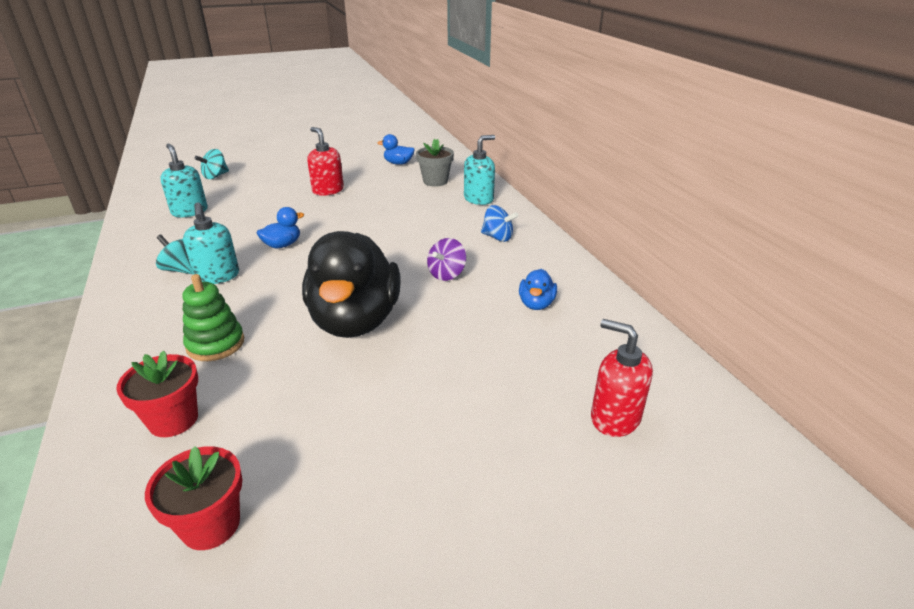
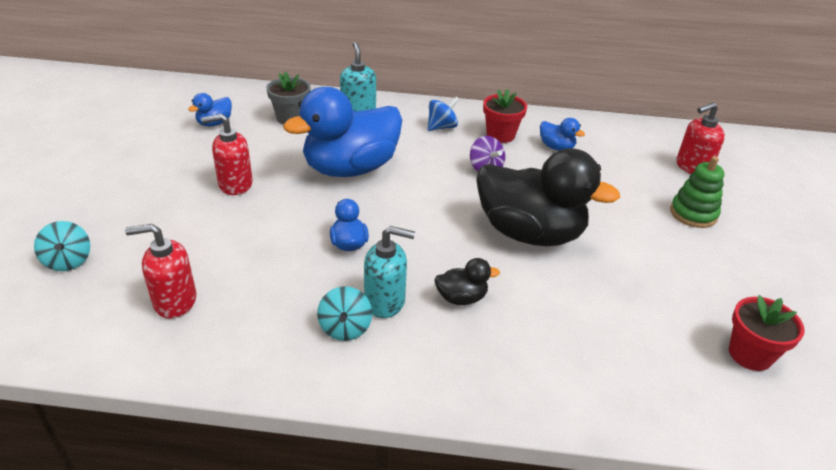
camera: 65 degrees left, 5 degrees up
red flower pot [116,351,198,437] -> red flower pot moved to [483,89,527,143]
turquoise spinning top [156,234,193,274] -> turquoise spinning top turned 60 degrees counterclockwise [317,286,372,341]
turquoise soap dispenser [160,144,208,217] -> red soap dispenser [125,224,196,318]
green stacking toy [182,274,244,361] -> green stacking toy moved to [670,156,724,228]
none -> blue duck [283,87,402,177]
none -> black duck [434,258,500,305]

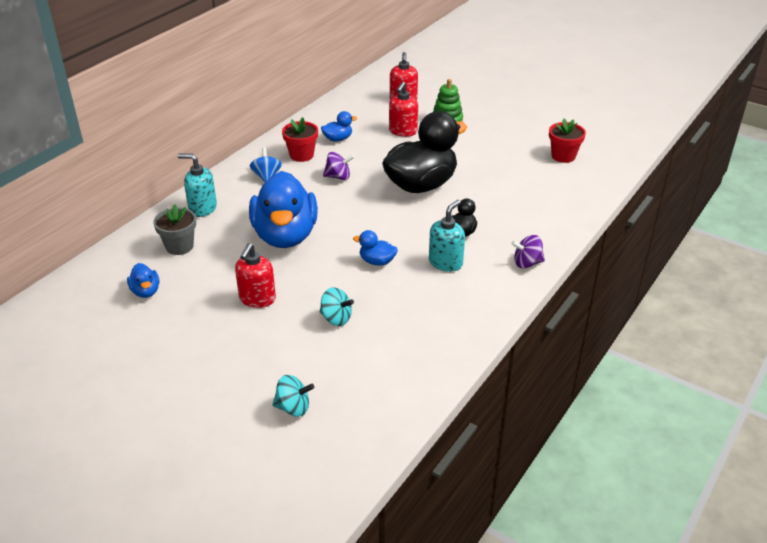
camera: 60 degrees left, 0 degrees up
red soap dispenser [125,224,196,318] -> red soap dispenser moved to [389,82,418,137]
turquoise spinning top [317,286,372,341] -> turquoise spinning top moved to [320,287,354,326]
none -> purple spinning top [511,235,545,268]

